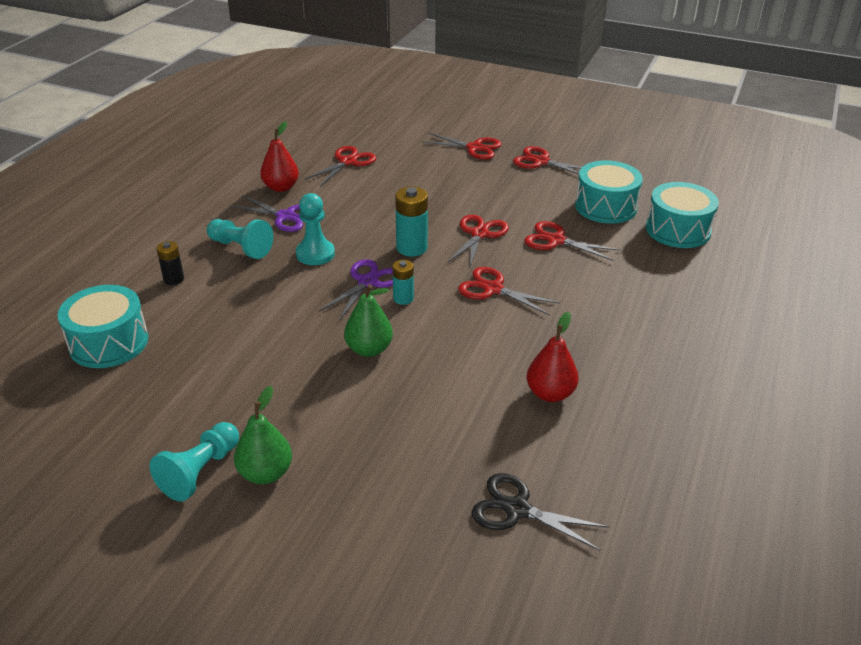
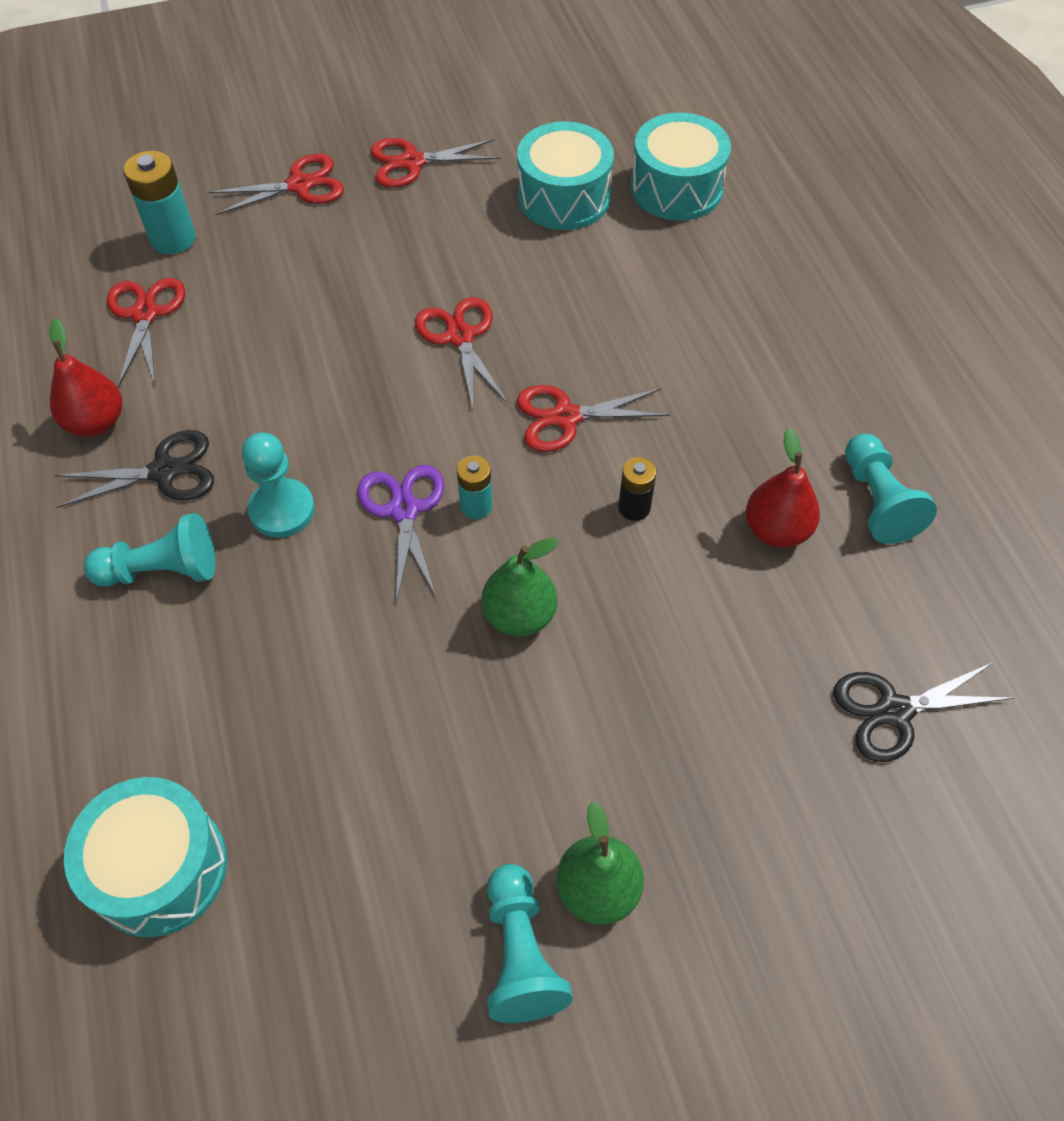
camera: 40 degrees left, 20 degrees up
black battery [156,241,184,285] -> black battery moved to [618,457,656,521]
purple scissors [230,195,303,232] -> black scissors [54,430,214,508]
turquoise battery [395,187,428,257] -> turquoise battery moved to [123,151,196,254]
red scissors [524,221,620,261] -> none
none -> turquoise pawn [845,434,937,544]

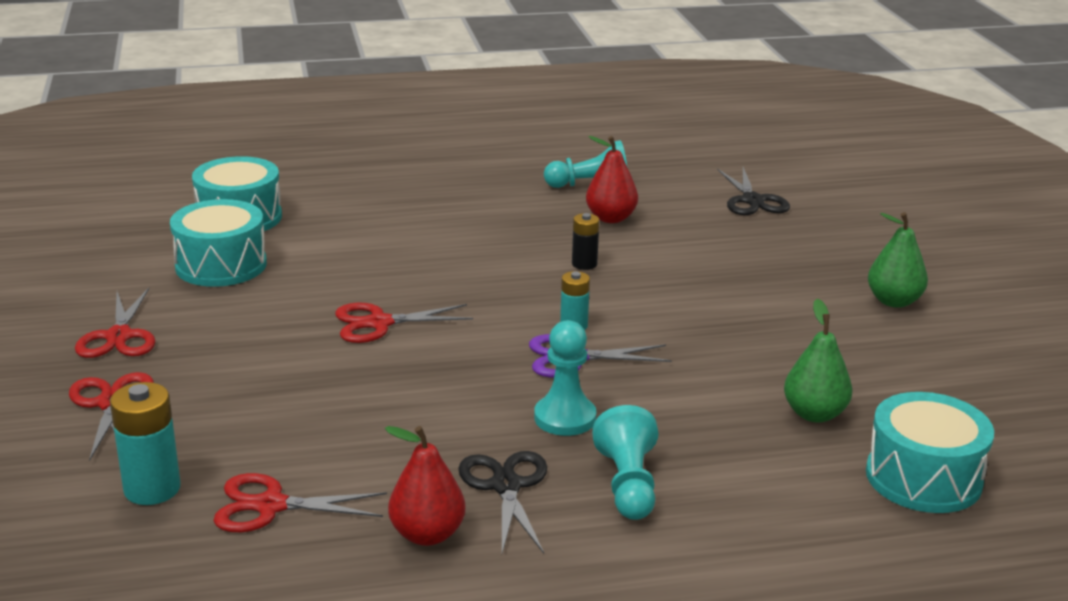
camera: 85 degrees left, 30 degrees down
green pear [481,538,558,637] -> green pear moved to [784,299,853,423]
turquoise pawn [487,864,573,1023] -> none
red scissors [517,385,670,452] -> none

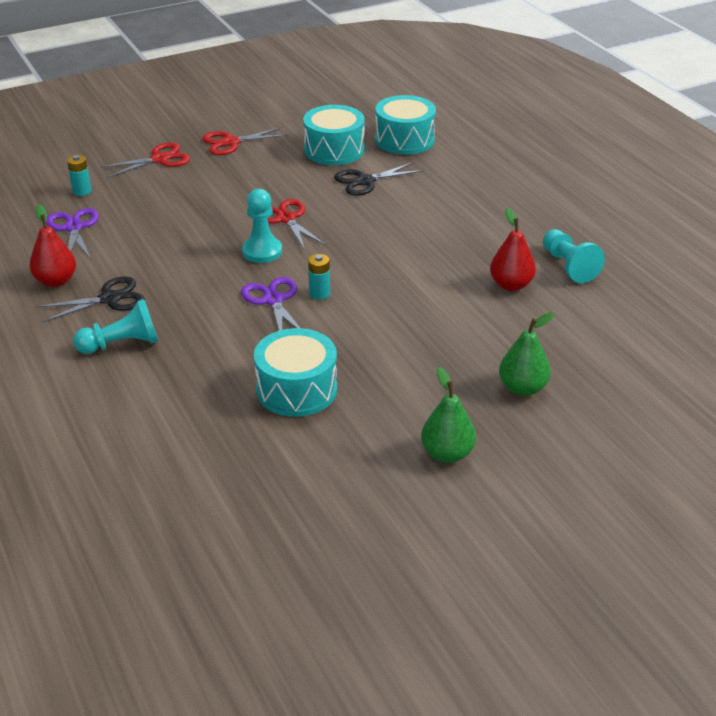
camera: 75 degrees right, 10 degrees up
turquoise battery [110,382,181,505] -> turquoise battery [67,155,91,196], size x0.61
red scissors [213,473,387,532] -> purple scissors [46,208,99,259]
turquoise pawn [534,320,596,436] -> turquoise pawn moved to [242,189,282,263]
black battery [572,213,599,270] -> none
black scissors [717,167,790,215] -> black scissors moved to [334,162,424,196]
green pear [784,299,853,423] -> green pear moved to [499,312,554,396]
turquoise drum [866,392,994,513] -> turquoise drum moved to [254,328,337,417]

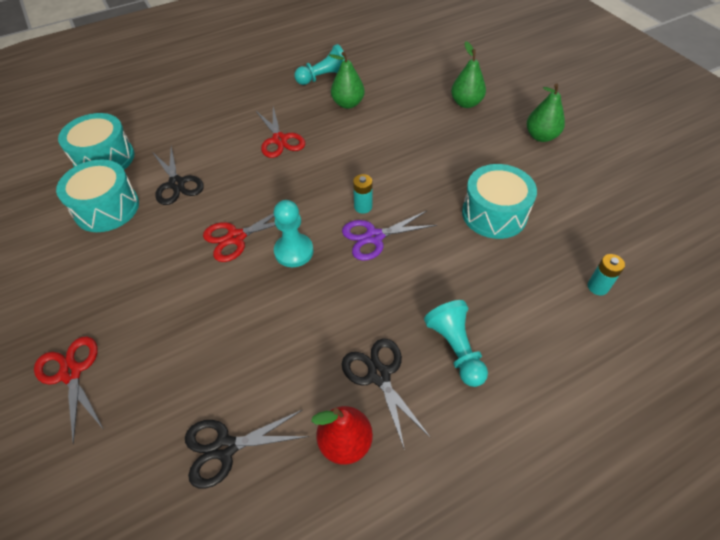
camera: 90 degrees left, 15 degrees up
purple scissors [46,208,99,259] -> black scissors [185,410,309,489]
turquoise battery [67,155,91,196] -> turquoise battery moved to [588,254,625,295]
red scissors [202,127,288,155] -> red scissors moved to [256,107,305,158]
red pear [490,208,536,291] -> green pear [329,52,365,109]

